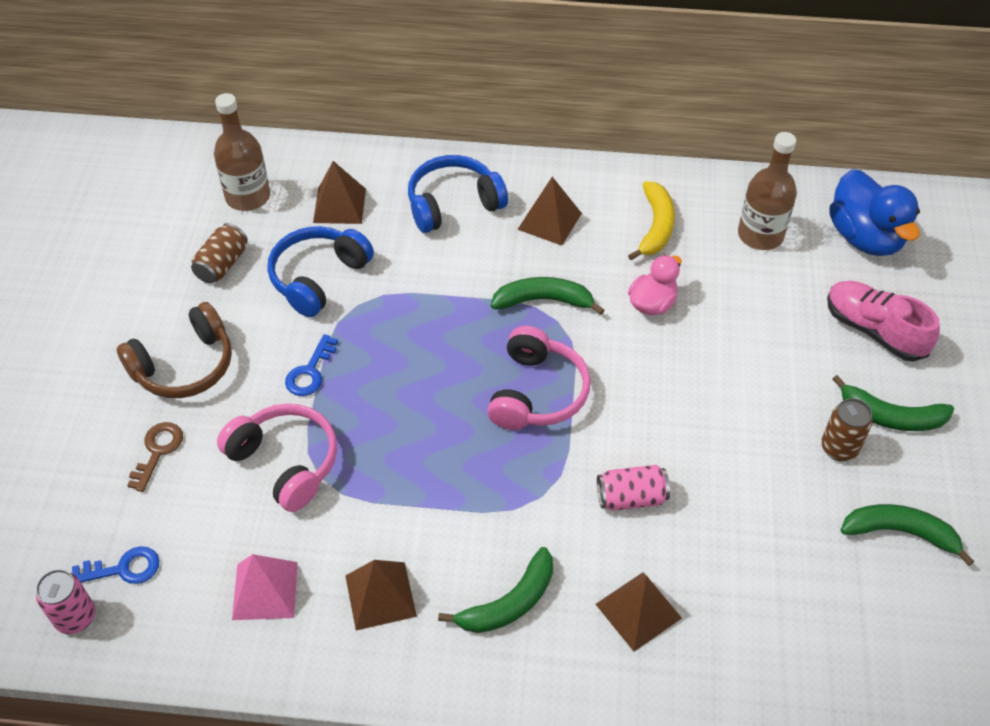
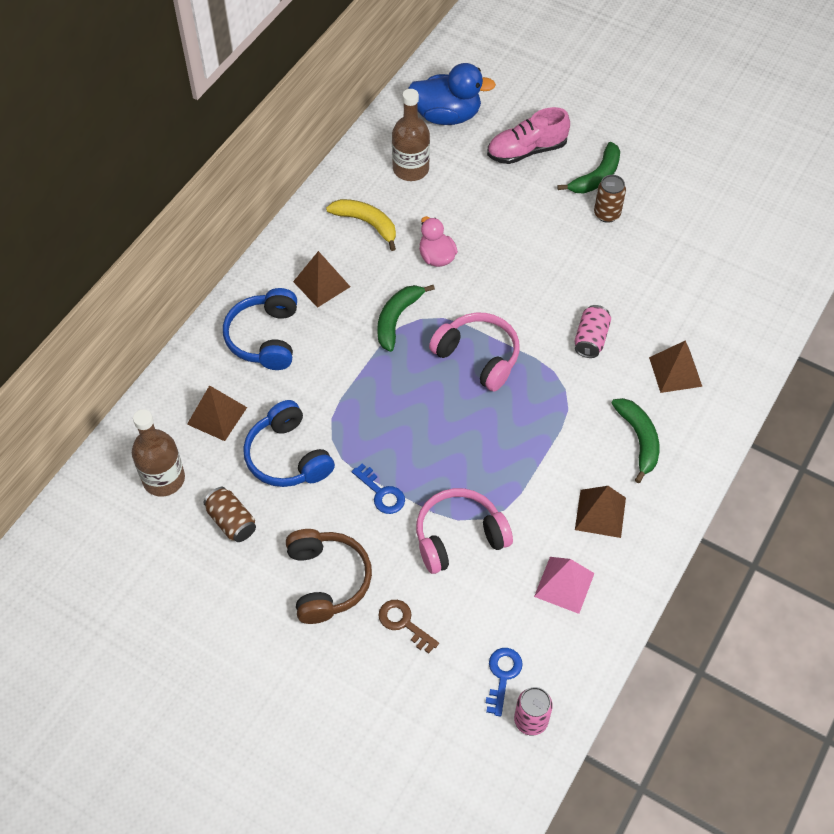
camera: 65 degrees left, 5 degrees up
green banana [840,504,974,566] -> none

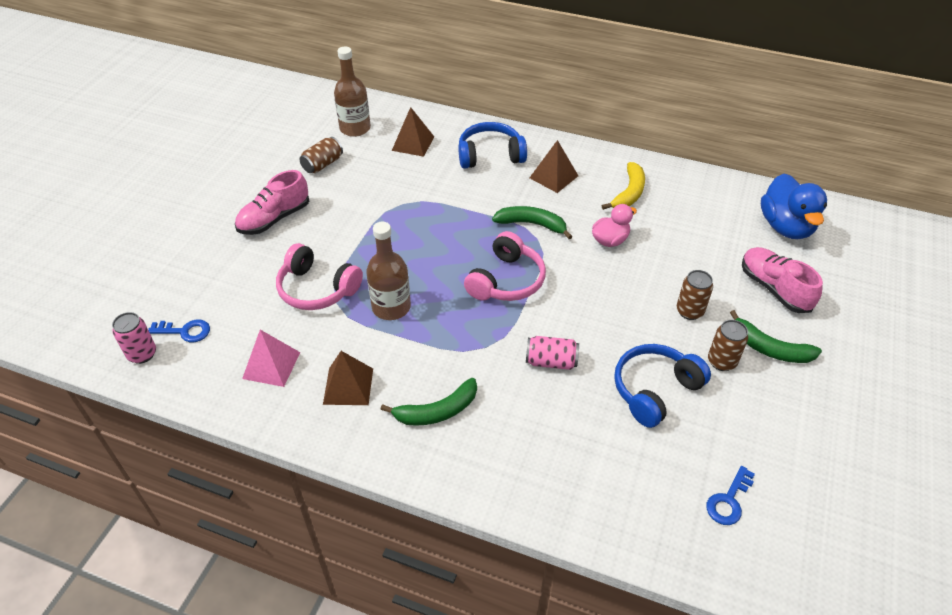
camera: 80 degrees right, 10 degrees down
blue headphones [243,400,335,487] -> blue headphones moved to [614,344,711,428]
brown headphones [286,529,372,624] -> pink shoe [235,170,309,235]
blue key [352,463,405,514] -> blue key moved to [706,466,755,525]
brown key [378,600,439,654] -> none
brown bottle [392,89,430,181] -> brown bottle moved to [366,222,411,320]
pink headphones [416,488,513,574] -> pink headphones turned 150 degrees clockwise [276,243,363,310]
brown pyramid [649,340,702,393] -> none
none -> brown can [677,270,713,320]

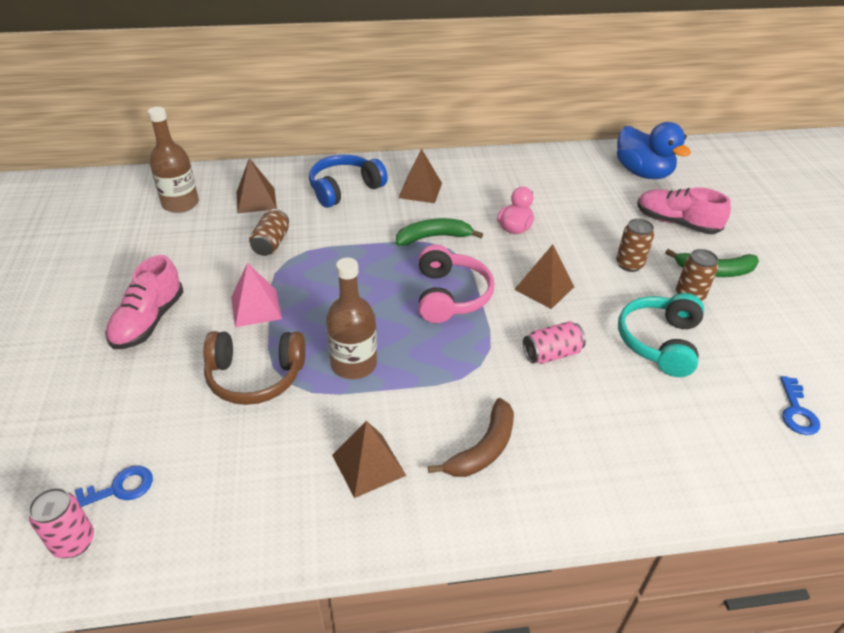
camera: 30 degrees left, 5 degrees down
pink pyramid [242,330,300,387] -> pink pyramid moved to [231,263,282,327]
pink headphones [276,243,363,310] -> brown headphones [203,331,305,405]
brown can [299,137,343,173] -> brown can moved to [249,209,289,256]
green banana [380,378,477,426] -> brown banana [428,398,514,477]
yellow banana [602,162,645,210] -> none
blue headphones [614,344,711,428] -> turquoise headphones [618,293,704,377]
none -> brown pyramid [514,244,574,309]

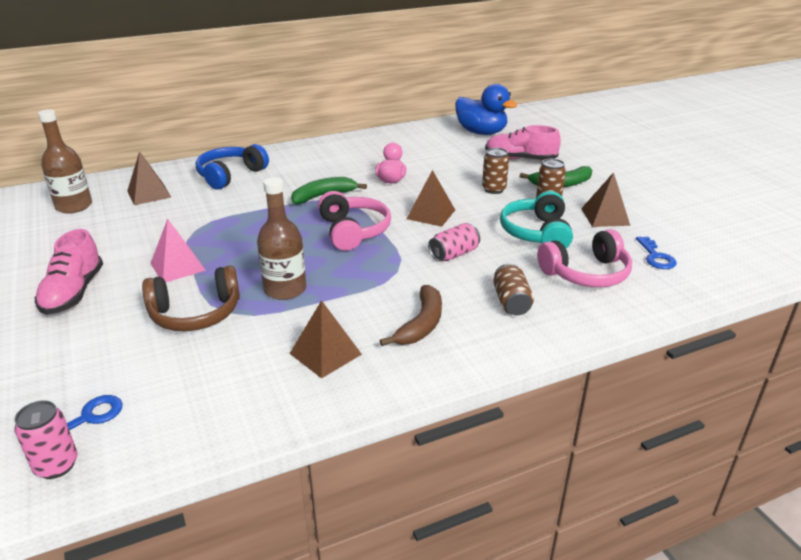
camera: 15 degrees left, 10 degrees down
brown can [249,209,289,256] -> brown can moved to [493,263,534,315]
brown pyramid [398,148,442,203] -> brown pyramid moved to [581,172,630,227]
none -> pink headphones [537,229,632,287]

